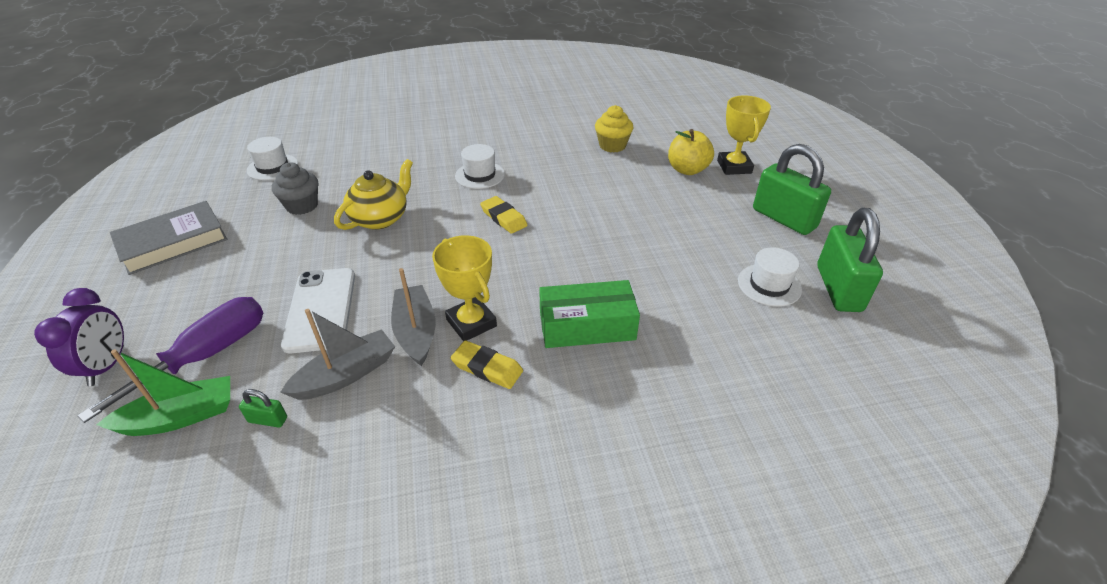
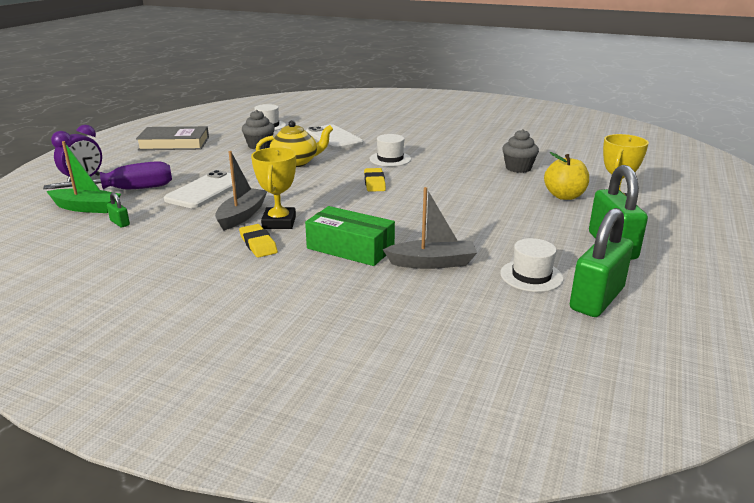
camera: 35 degrees right, 15 degrees down
grey boat [280,309,395,400] -> grey boat moved to [383,187,477,269]
yellow cupcake [595,105,633,152] -> grey cupcake [502,129,539,173]
none -> white phone [306,124,363,150]

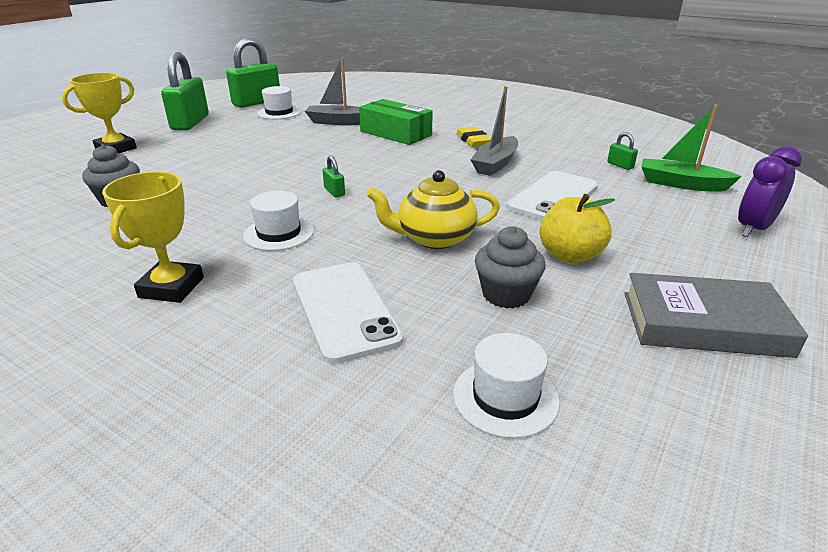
camera: 170 degrees left, 5 degrees up
purple screwdriver [43,161,172,190] -> none
yellow trophy [251,147,296,229] -> yellow trophy moved to [102,172,204,303]
yellow eraser [364,168,386,192] -> green padlock [323,156,345,197]
yellow apple [544,152,589,200] -> yellow apple moved to [540,194,615,264]

